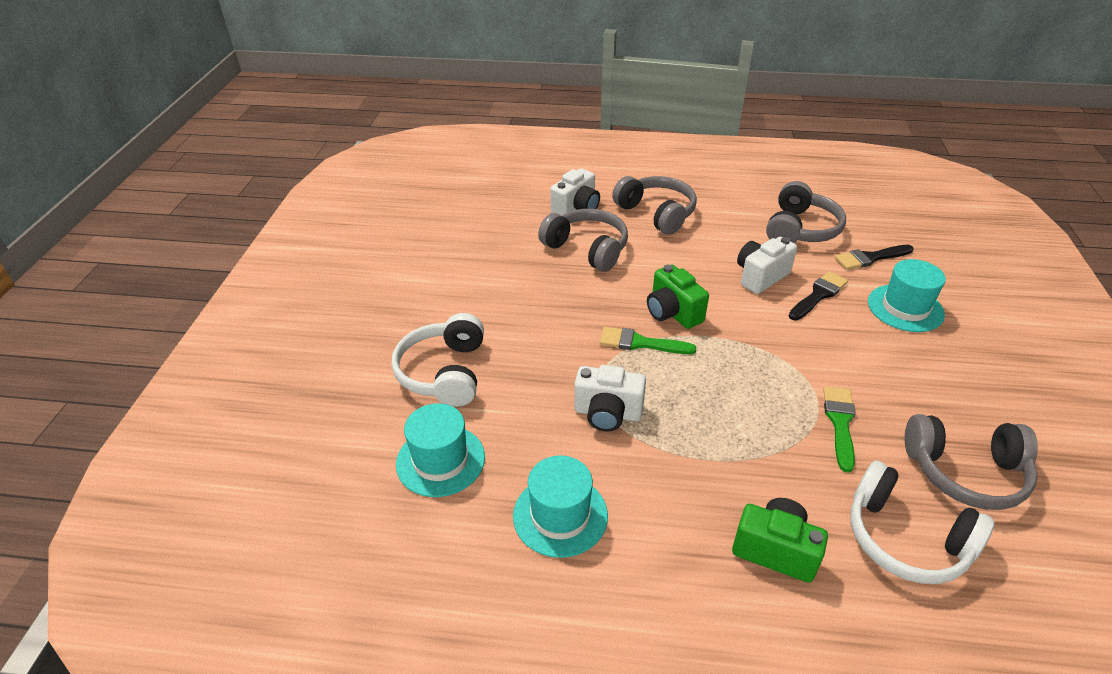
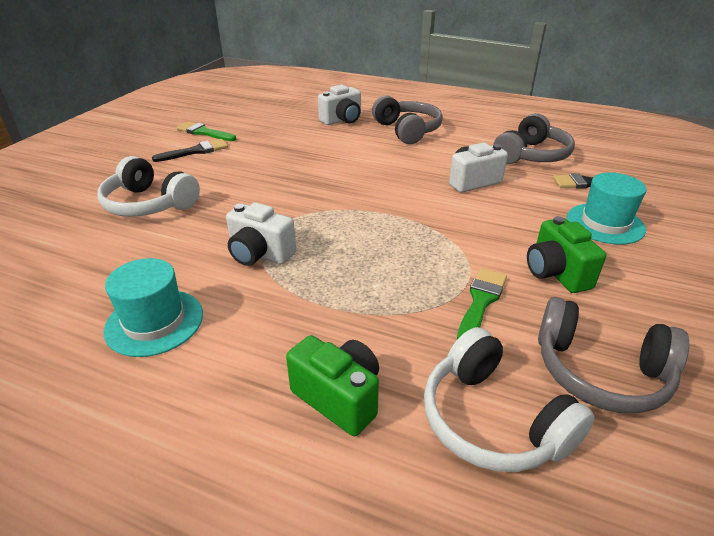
camera: 15 degrees right, 5 degrees down
white headphones [392,313,484,407] -> white headphones turned 75 degrees counterclockwise [97,156,200,217]
turquoise hat [396,403,485,497] -> none
grey headphones [538,209,628,272] -> none
green brush [600,327,696,354] -> green brush moved to [176,121,236,141]
green camera [647,264,709,329] -> green camera moved to [527,216,606,293]
black brush [789,271,848,321] -> black brush moved to [152,139,228,162]

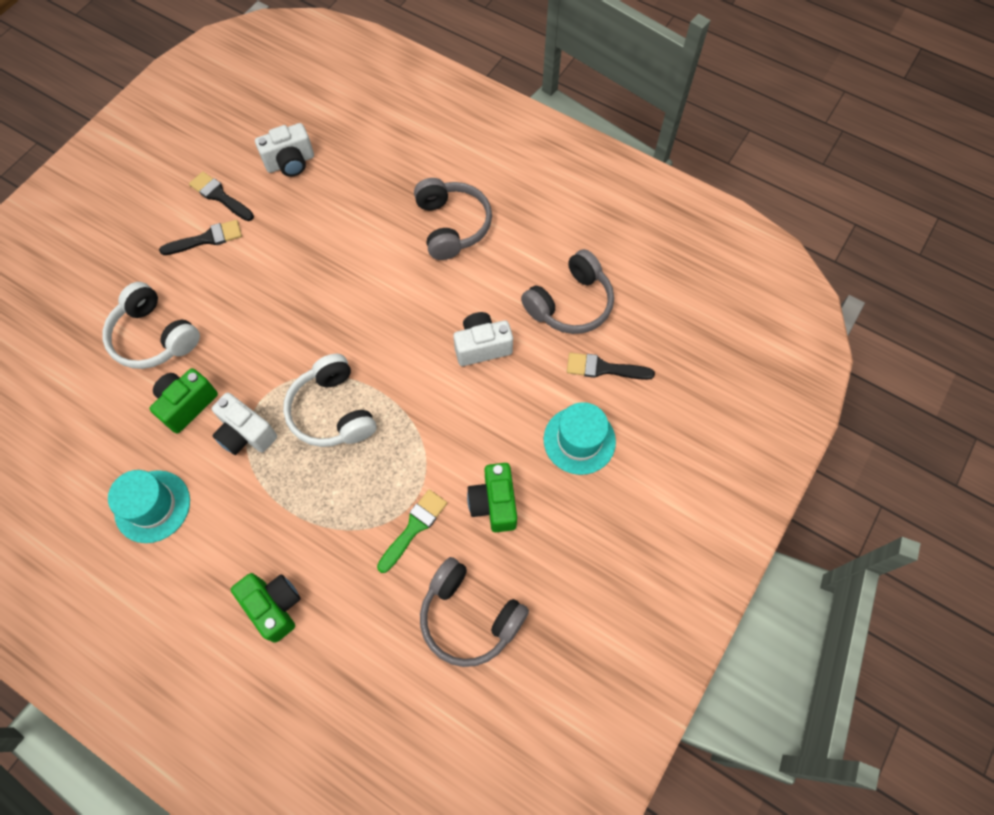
camera: 10 degrees right, 30 degrees up
green brush [176,121,236,141] -> black brush [189,172,254,221]
white camera [318,85,361,125] -> white camera moved to [255,123,314,177]
white headphones [424,327,595,472] -> white headphones moved to [283,354,376,447]
none -> green camera [149,368,218,433]

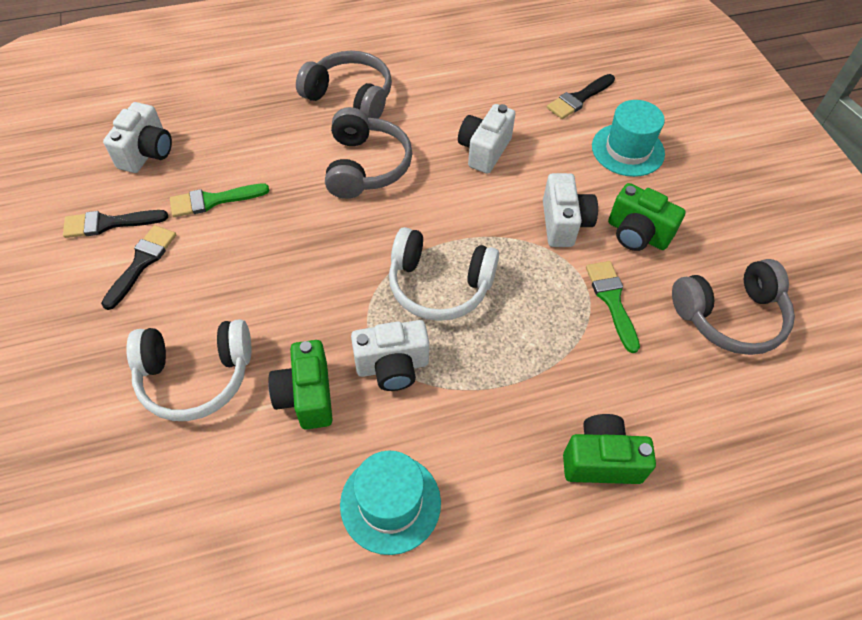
camera: 50 degrees left, 10 degrees down
grey headphones [521,249,614,334] -> grey headphones moved to [325,107,412,199]
none -> green brush [170,184,270,217]
none -> white camera [543,173,598,247]

